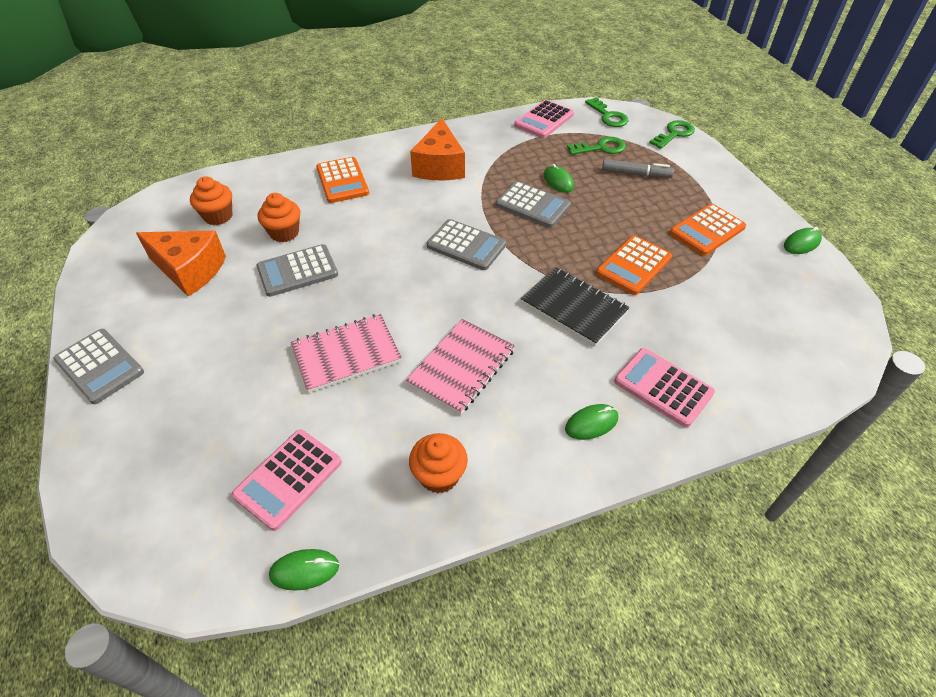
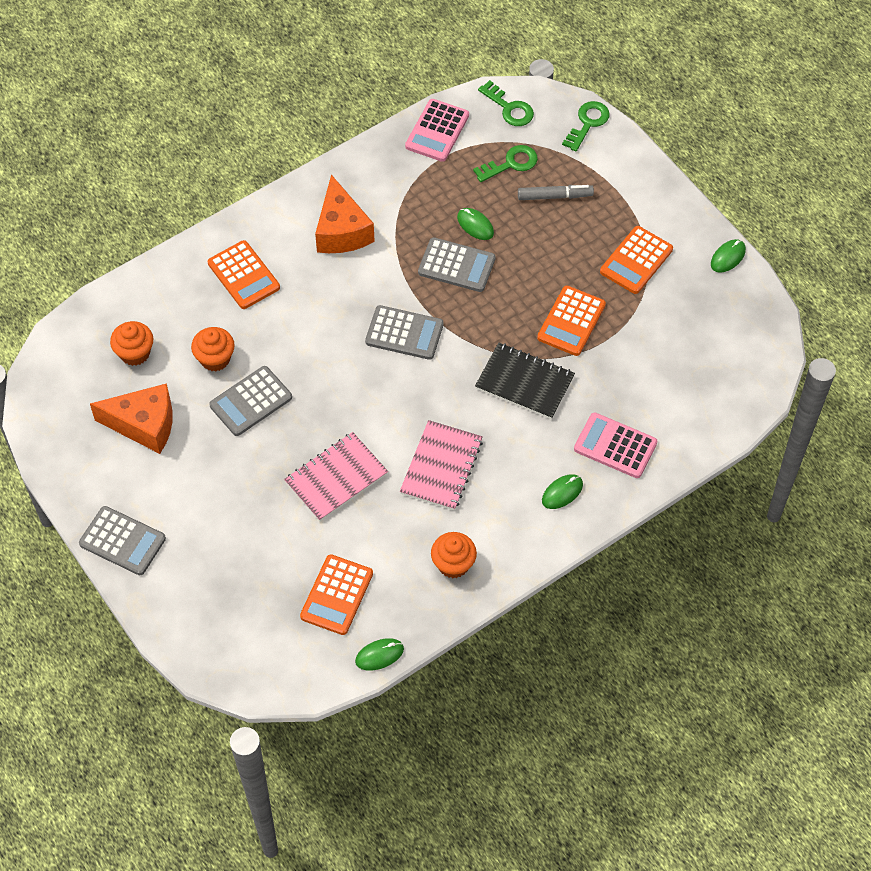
camera: 15 degrees left, 10 degrees up
pink calculator [232,429,342,531] -> orange calculator [300,554,373,635]

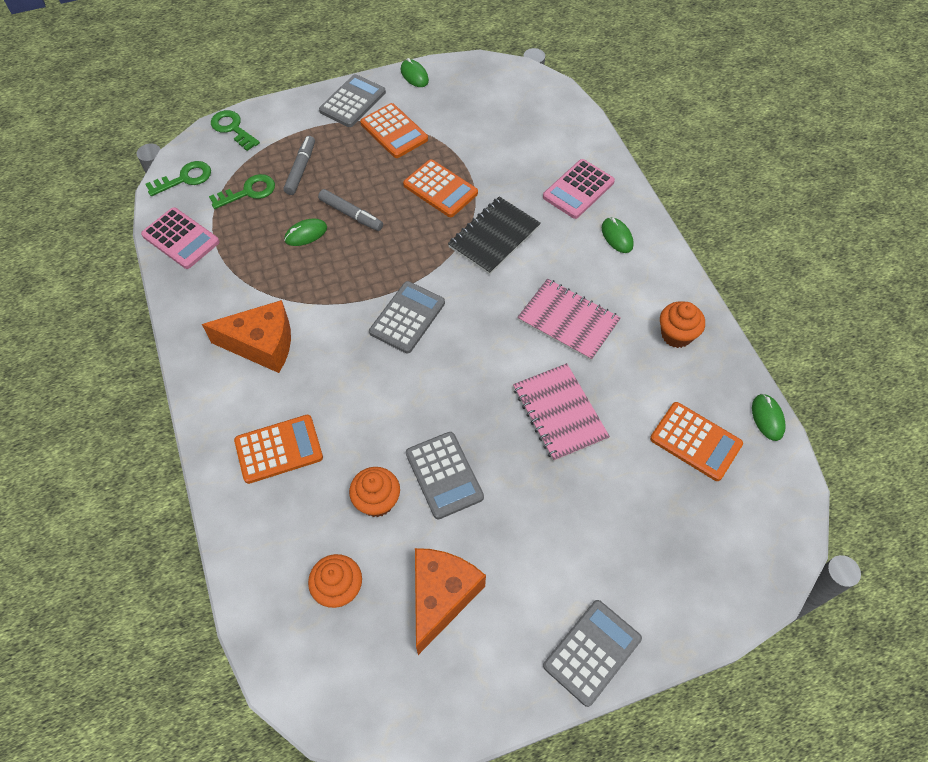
camera: 75 degrees left, 0 degrees up
grey calculator [418,237,496,292] -> grey calculator moved to [319,74,386,127]
green key [473,145,538,182] -> green key turned 75 degrees clockwise [209,174,275,209]
none -> grey marker [318,189,383,231]

